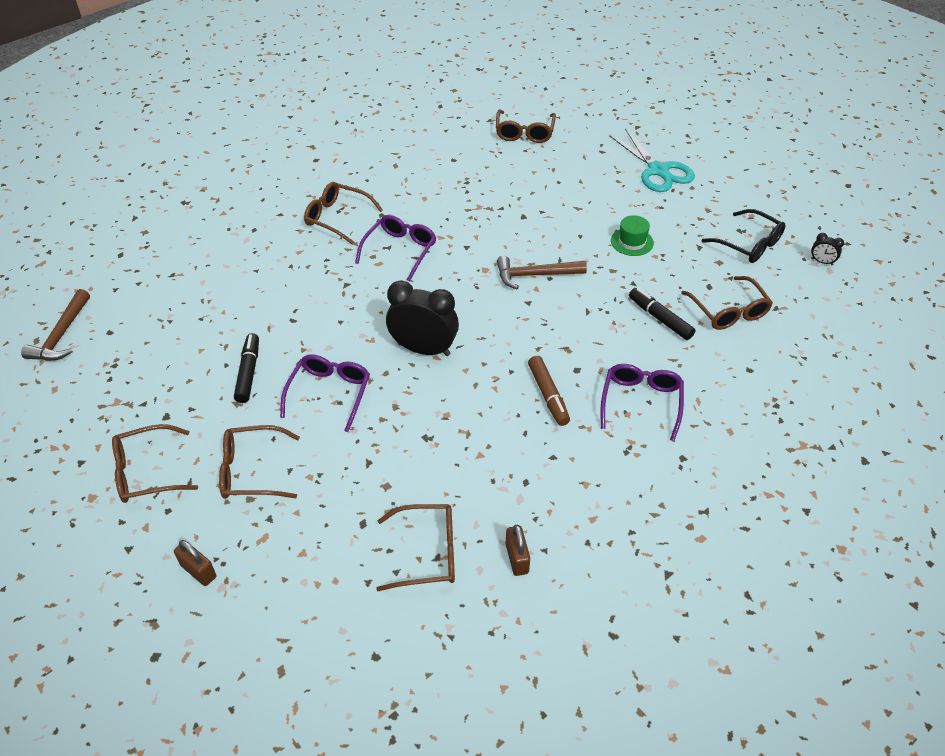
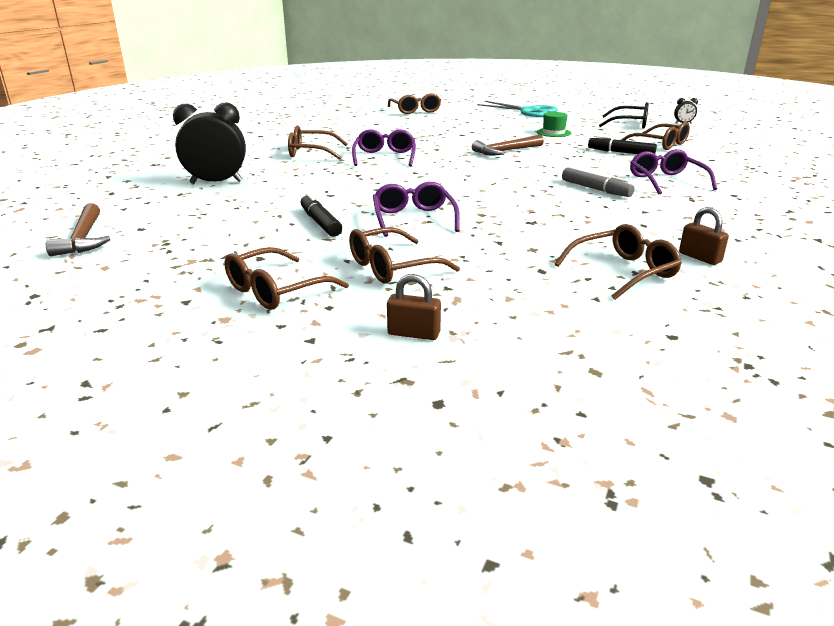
camera: 25 degrees left, 20 degrees down
black clock [386,280,459,356] -> black clock moved to [173,103,246,184]
brown marker [528,356,570,426] -> grey marker [562,168,635,197]

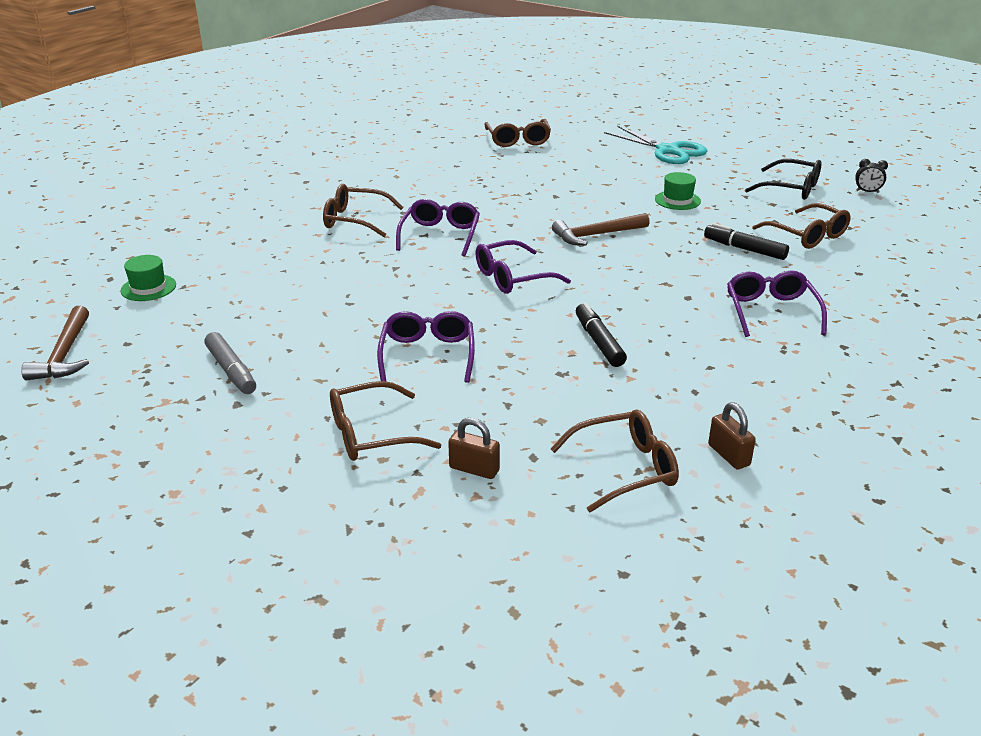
camera: 10 degrees right, 5 degrees up
black clock [173,103,246,184] -> none
brown glasses [224,247,349,310] -> none
black marker [300,193,342,237] -> black marker moved to [576,302,627,367]
brown padlock [387,274,441,340] -> brown padlock moved to [448,418,500,479]
grey marker [562,168,635,197] -> grey marker moved to [204,332,256,394]
none -> green hat [120,255,176,301]
none -> purple glasses [475,240,571,294]

